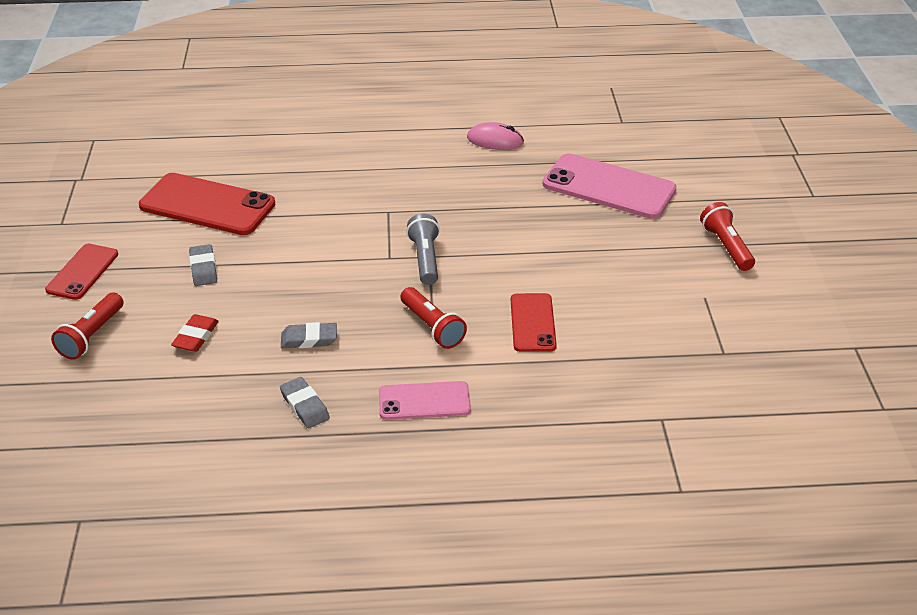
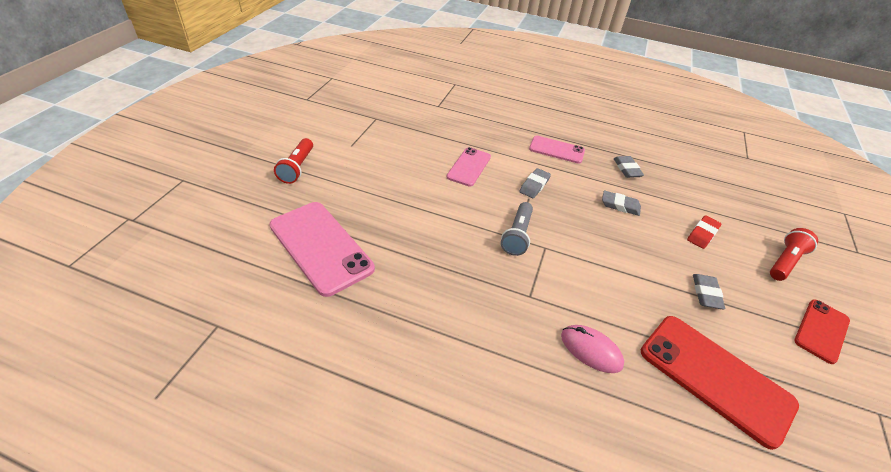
camera: 160 degrees left, 5 degrees up
red flashlight [401,287,467,349] -> grey eraser [519,168,551,198]
pink mouse [467,122,524,150] -> pink mouse moved to [561,325,624,373]
red phone [511,293,557,352] -> pink phone [447,147,491,187]

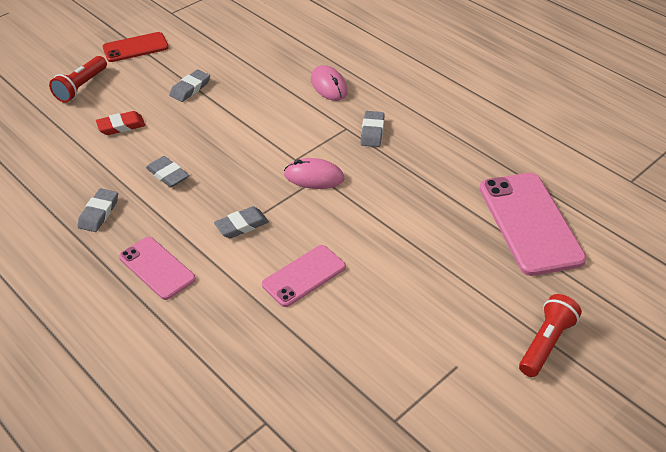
camera: 150 degrees left, 0 degrees up
grey flashlight [501,202,533,256] -> pink mouse [284,158,344,189]
red phone [641,316,799,450] -> none
red flashlight [770,228,818,281] -> red flashlight turned 45 degrees counterclockwise [49,56,107,103]
none -> grey eraser [360,111,385,147]

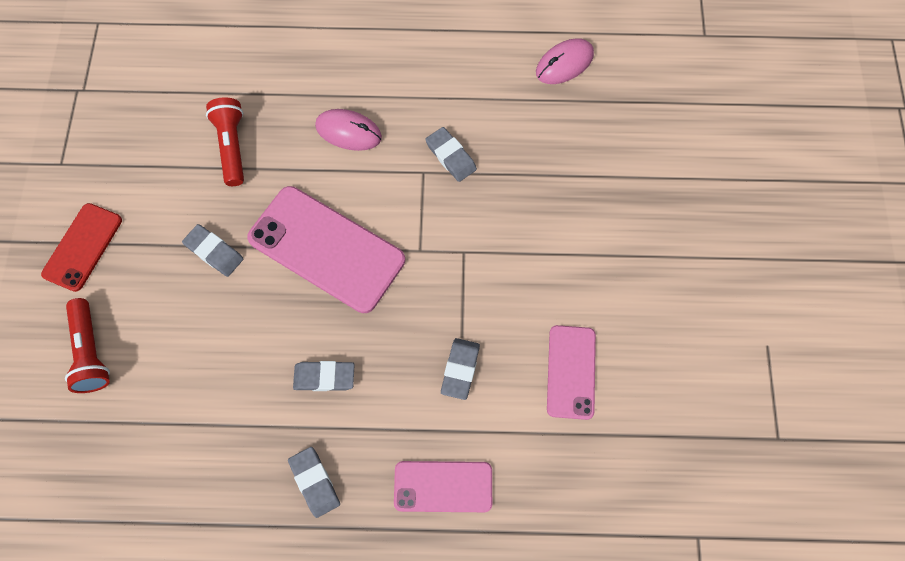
camera: 45 degrees left, 25 degrees up
red eraser [96,111,145,135] -> none
grey eraser [169,69,210,102] -> grey eraser turned 45 degrees counterclockwise [182,224,243,277]
pink mouse [284,158,344,189] -> pink mouse moved to [536,38,594,84]
pink phone [479,173,587,276] -> pink phone moved to [247,186,405,313]
red flashlight [519,294,582,377] -> red flashlight moved to [206,97,244,186]

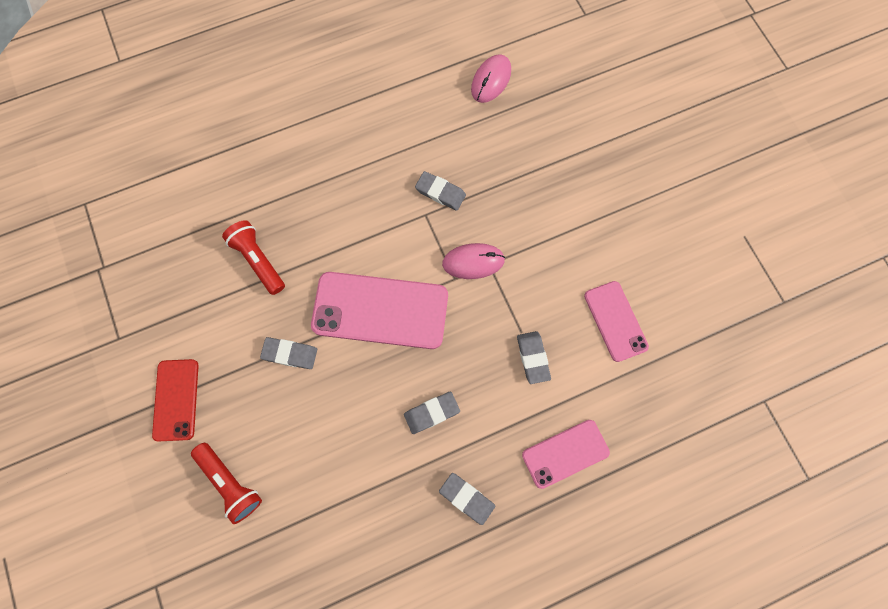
camera: 25 degrees left, 5 degrees up
pink mouse [315,109,382,151] -> pink mouse moved to [442,243,505,279]

